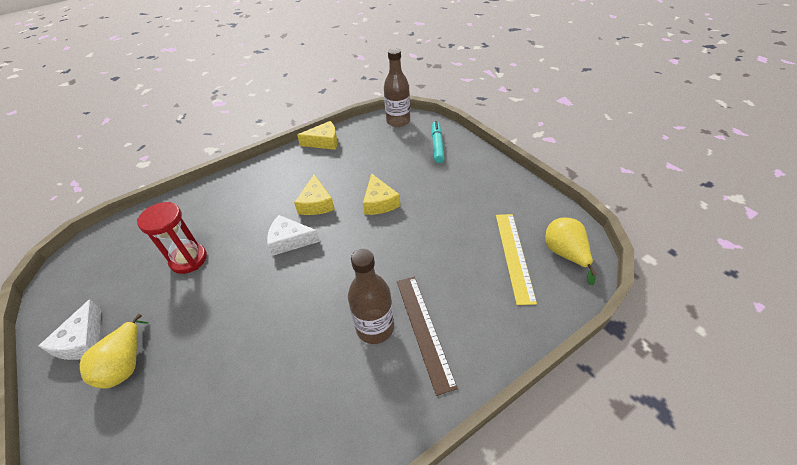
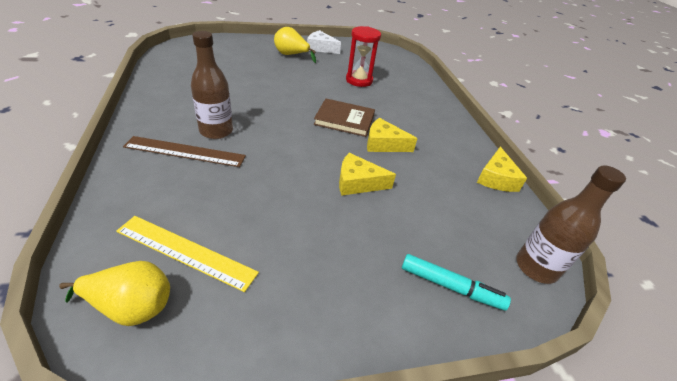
camera: 105 degrees right, 5 degrees down
white cheese [267,215,320,256] -> brown book [314,98,375,137]

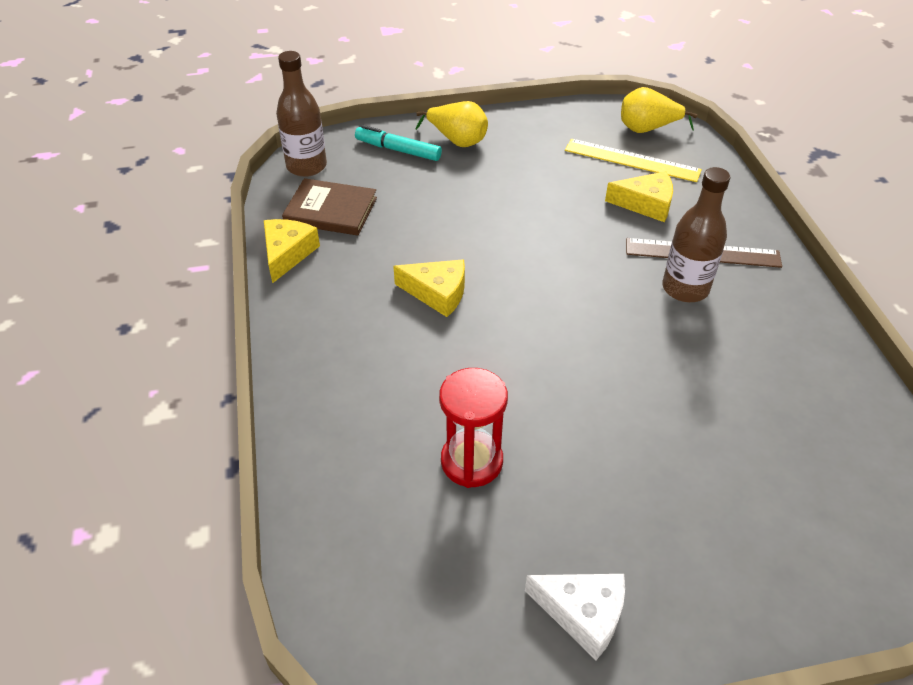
camera: 175 degrees left, 5 degrees up
yellow pear [274,27,316,63] -> yellow pear moved to [416,101,488,147]
brown book [314,98,375,137] -> brown book moved to [282,178,377,236]
yellow cheese [339,153,396,196] -> yellow cheese moved to [605,171,673,222]

